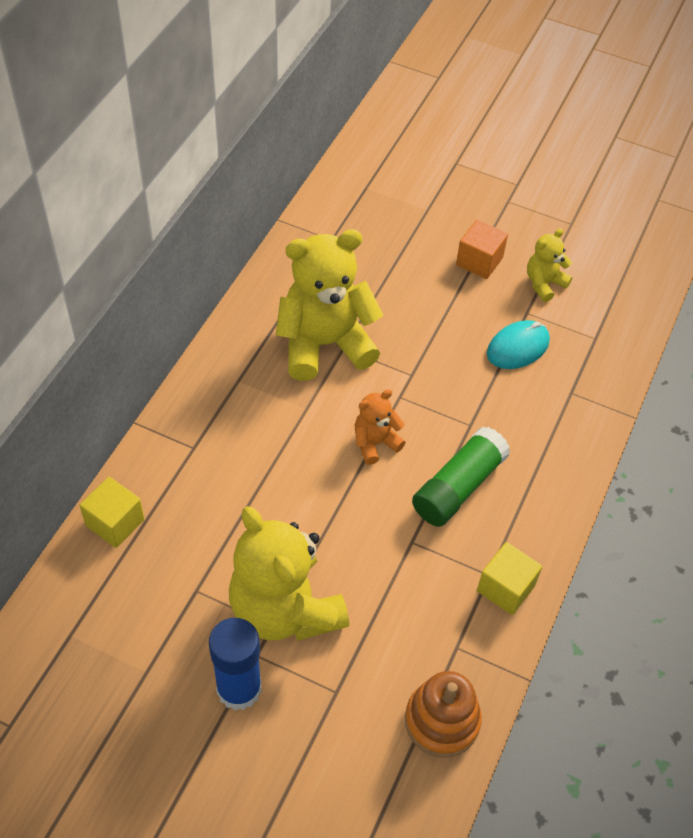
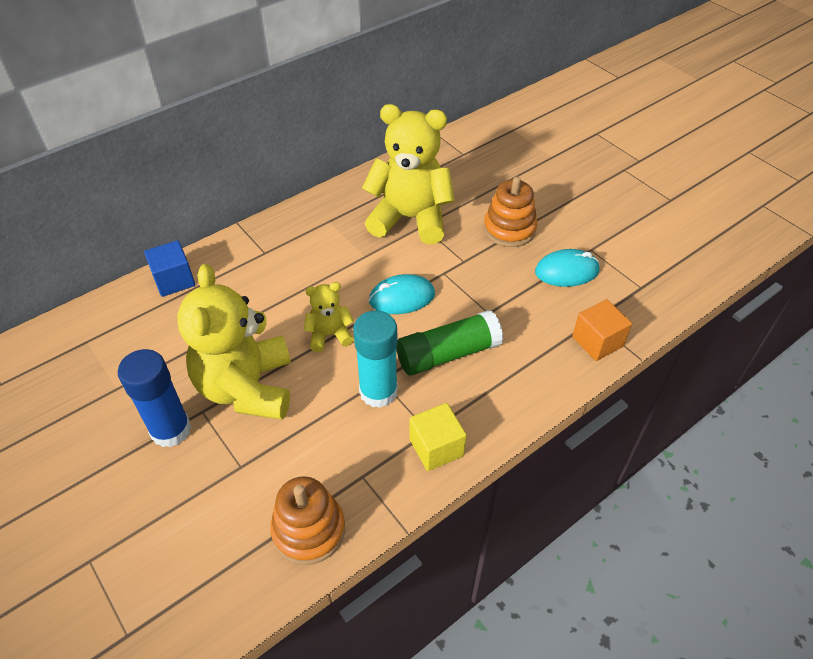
camera: 30 degrees right, 5 degrees down
yellow cube [79,477,144,548] -> blue cube [144,240,195,297]
orange teddy bear [355,389,406,465] -> turquoise mouse [369,274,435,314]
orange cube [456,220,508,279] -> orange cube moved to [572,299,632,361]
yellow teddy bear [527,228,572,302] -> yellow teddy bear moved to [304,282,354,352]
none -> turquoise glue stick [353,310,398,408]
none -> orange stacking toy [483,177,537,247]

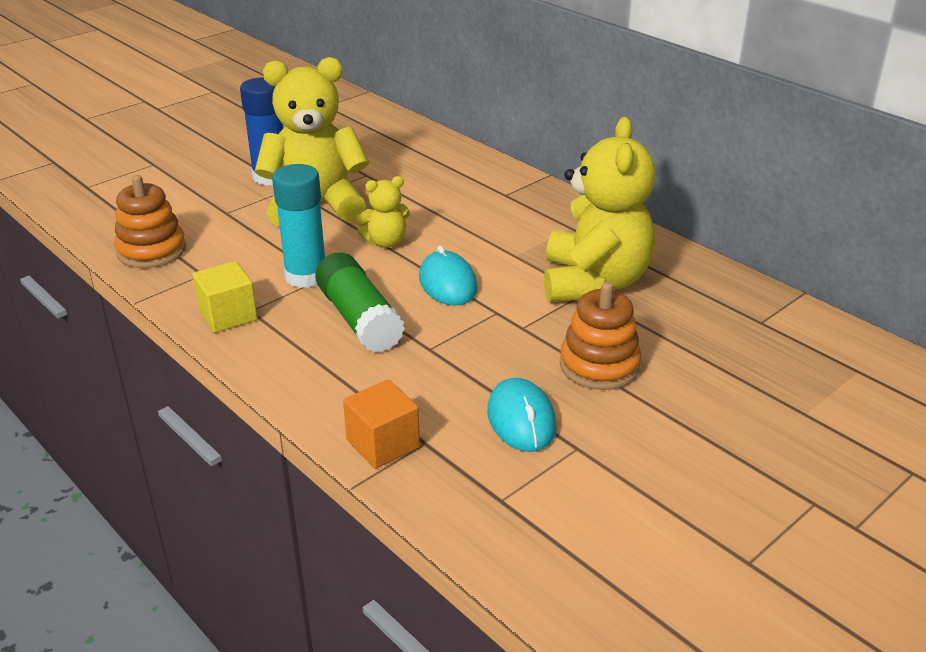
camera: 85 degrees right, 15 degrees down
blue cube [144,240,195,297] -> none
yellow teddy bear [304,282,354,352] -> yellow teddy bear turned 90 degrees clockwise [355,176,410,248]

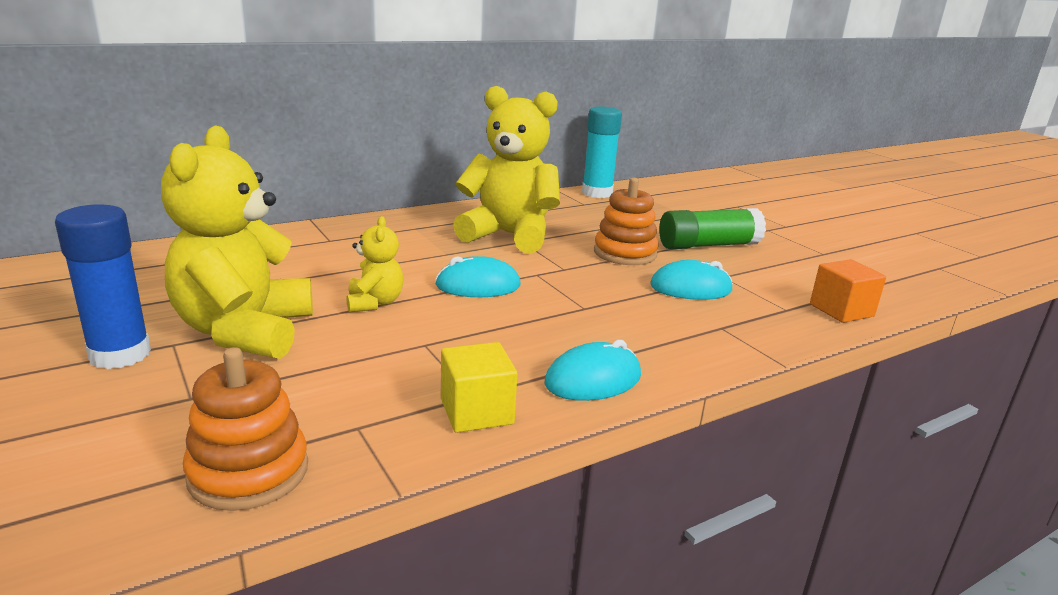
camera: 80 degrees left, 10 degrees down
turquoise glue stick [272,164,325,288] -> turquoise glue stick moved to [582,106,622,198]
green glue stick [315,253,405,353] -> green glue stick moved to [659,208,766,249]
orange cube [343,379,420,469] -> orange cube moved to [810,259,886,323]
none -> turquoise mouse [544,340,641,401]

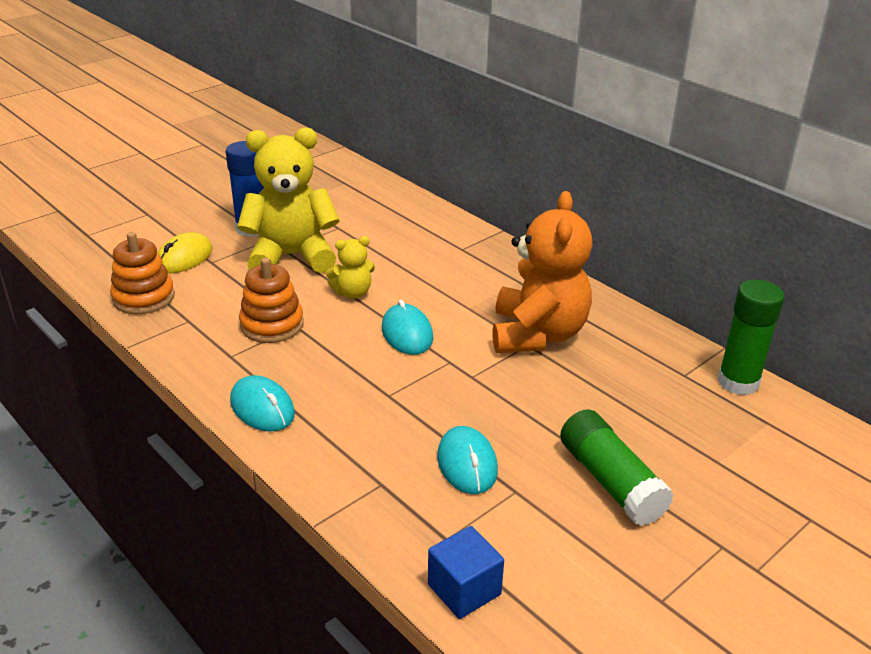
camera: 80 degrees right, 10 degrees up
yellow cube [441,342,517,433] -> none
yellow teddy bear [453,86,560,253] -> orange teddy bear [492,191,593,353]
turquoise glue stick [582,106,622,198] -> green glue stick [717,280,784,395]
orange stacking toy [594,178,659,265] -> orange stacking toy moved to [239,258,304,343]
orange cube [810,259,886,323] -> blue cube [428,526,504,619]
none -> yellow mouse [157,232,213,273]

